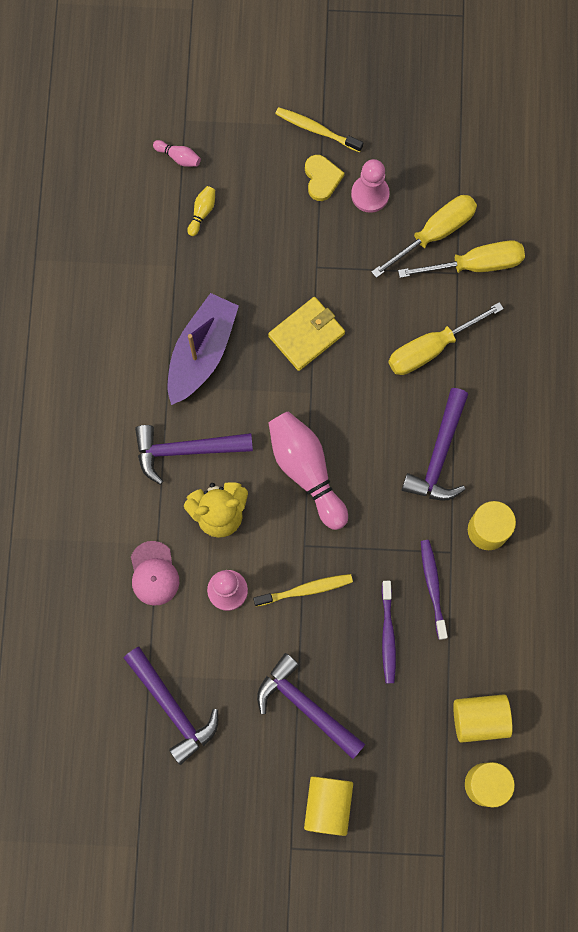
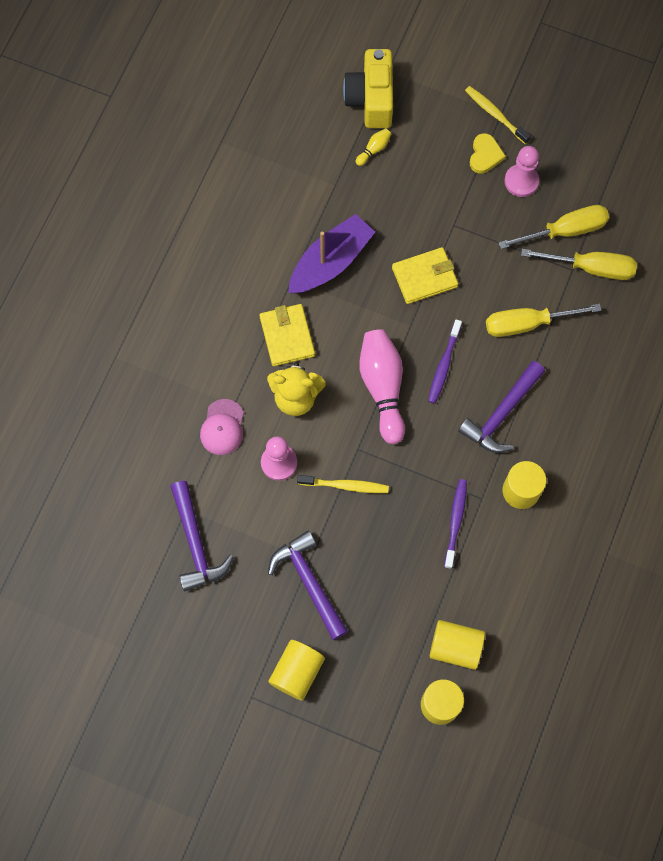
camera: 20 degrees right, 5 degrees down
purple hammer [135,425,253,485] -> yellow wallet [259,304,315,366]
pink bowling pin [153,140,201,167] -> yellow camera [343,49,393,128]
purple toothbrush [381,581,396,683] -> purple toothbrush moved to [428,319,462,404]

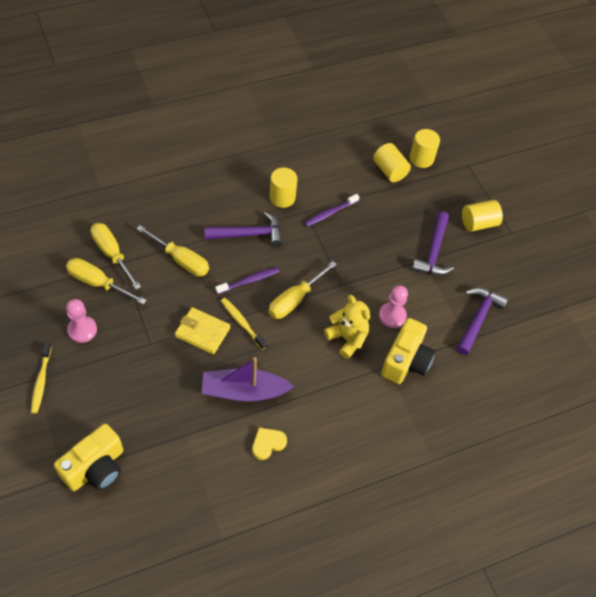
camera: 140 degrees left, 15 degrees down
pink cap [200,399,244,455] -> yellow camera [381,318,435,384]
yellow wallet [259,304,315,366] -> none
yellow toothbrush [297,475,389,493] -> yellow toothbrush moved to [221,298,267,350]
yellow bowling pin [356,128,391,166] -> none
pink bowling pin [359,329,405,444] -> yellow screwdriver [269,261,337,319]
yellow heart [470,133,506,174] -> yellow heart moved to [252,427,287,460]

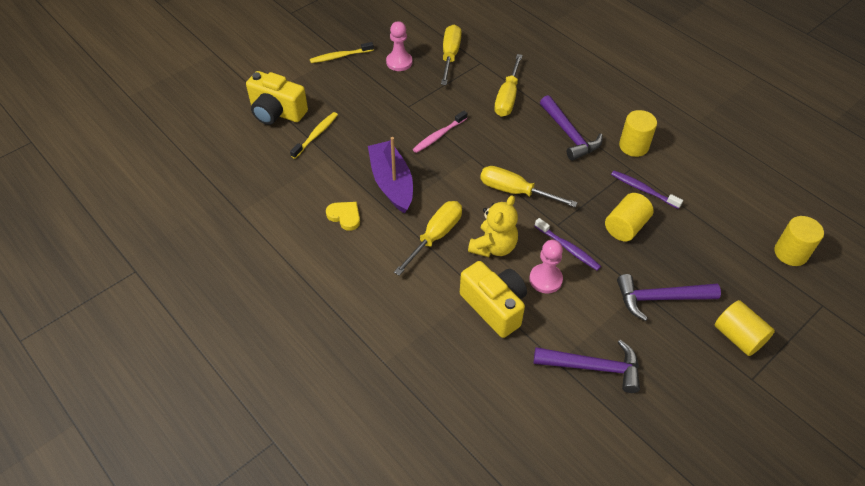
camera: 75 degrees right, 5 degrees down
yellow screwdriver [91,223,141,290] -> yellow screwdriver moved to [394,201,462,276]
yellow wallet [175,307,230,354] -> pink toothbrush [413,111,467,153]
purple toothbrush [215,267,279,295] -> purple toothbrush moved to [535,218,601,271]
yellow toothbrush [221,298,267,350] -> yellow toothbrush moved to [290,112,338,159]
yellow cylinder [373,143,411,182] -> yellow cylinder moved to [605,193,654,241]
yellow camera [381,318,435,384] -> yellow camera turned 135 degrees counterclockwise [460,261,527,338]

